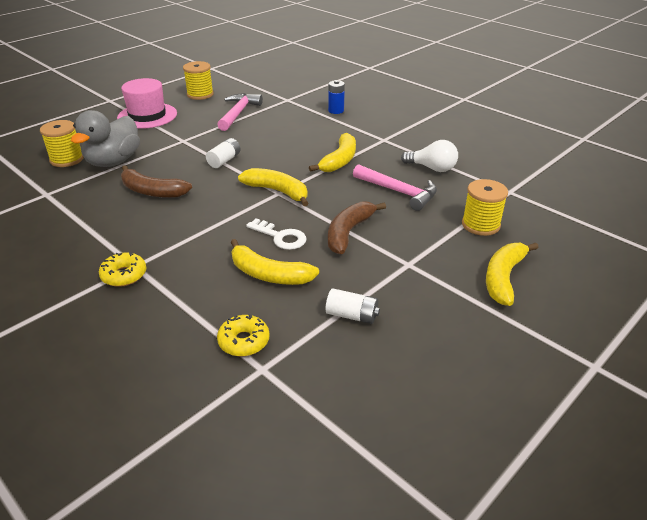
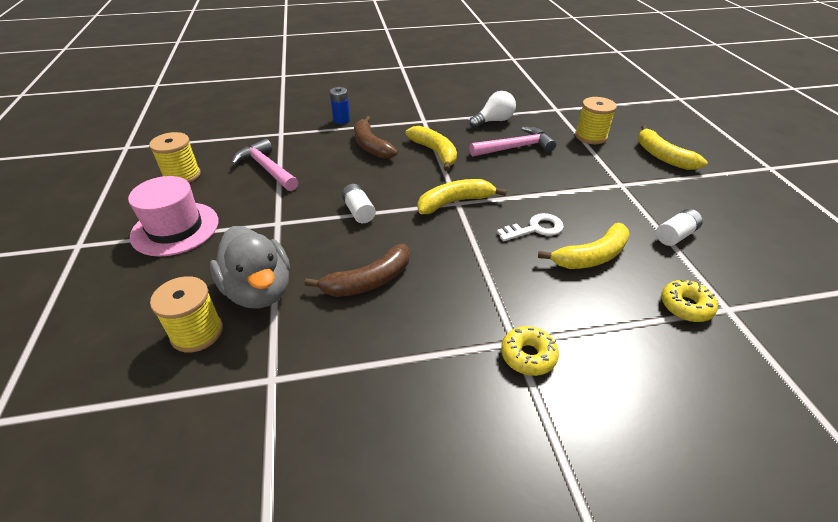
camera: 55 degrees left, 5 degrees up
brown banana [328,202,386,254] -> brown banana moved to [354,116,398,159]

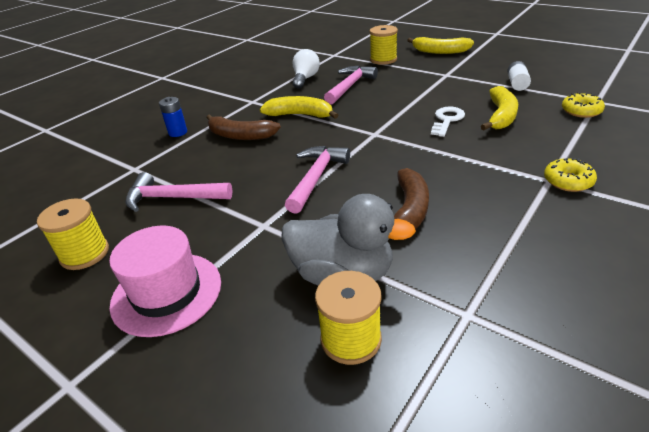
camera: 40 degrees left, 5 degrees down
white battery [342,184,376,223] -> pink hammer [285,146,350,214]
yellow banana [418,179,507,214] -> none

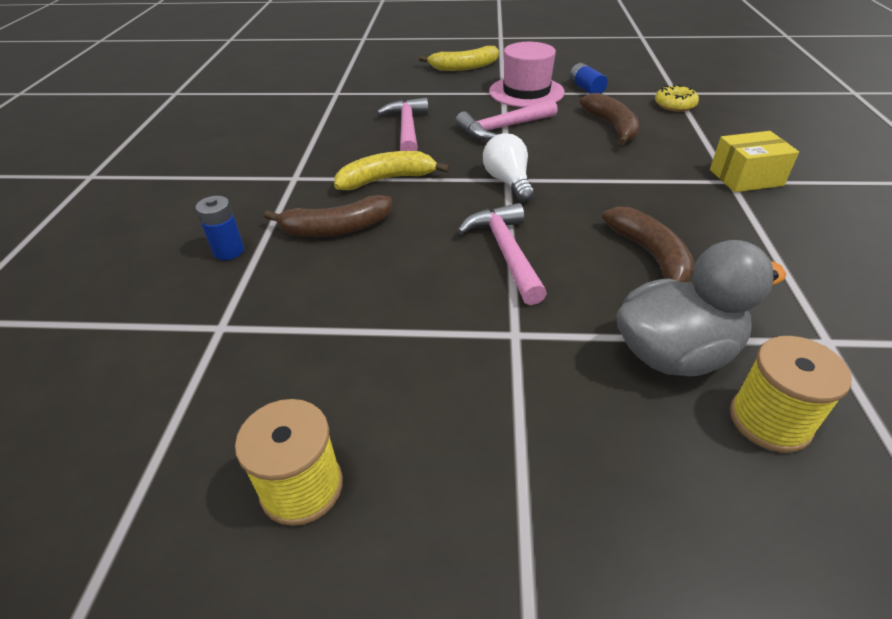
camera: 35 degrees left, 5 degrees up
pink hat [109,226,221,337] -> pink hat moved to [489,42,565,107]
pink hammer [125,172,232,212] -> pink hammer moved to [455,99,558,140]
white light bulb [293,49,320,89] -> white light bulb moved to [483,133,534,202]
yellow spool [370,25,398,65] -> none
white key [431,107,465,137] -> none
yellow banana [481,86,518,130] -> brown banana [580,93,640,145]
white battery [507,61,531,91] -> blue battery [570,63,608,94]
yellow donut [544,158,597,192] -> yellow box [710,131,799,192]

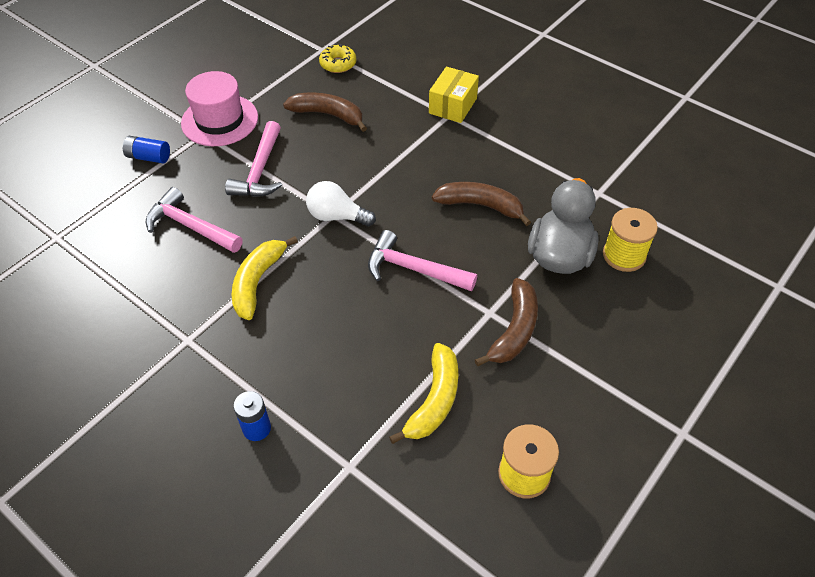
camera: 55 degrees left, 10 degrees up
brown banana [264,195,392,237] -> brown banana moved to [475,278,538,366]
yellow banana [419,46,499,71] -> yellow banana moved to [389,343,459,444]
blue battery [570,63,608,94] -> blue battery moved to [123,136,170,163]

